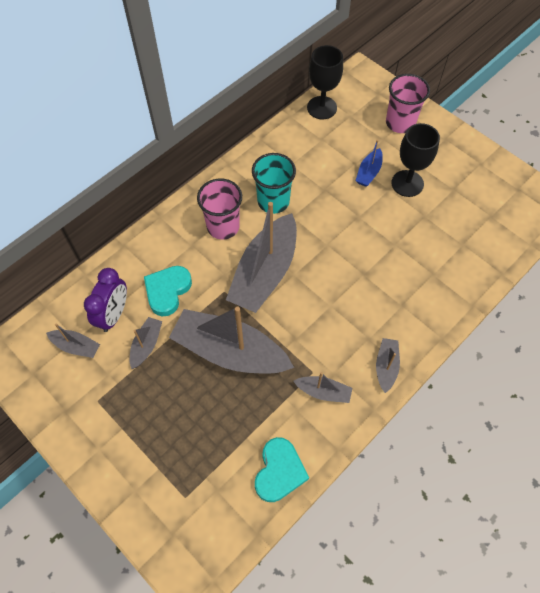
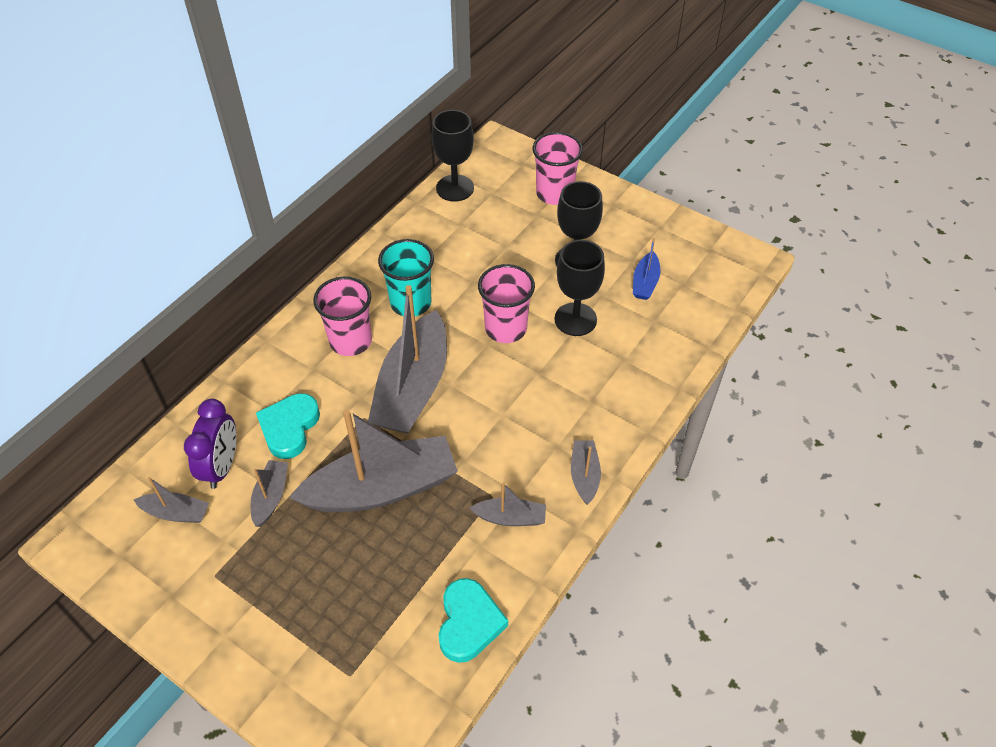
camera: 10 degrees left, 10 degrees down
grey boat [169,306,294,373] -> grey boat turned 150 degrees clockwise [289,409,458,512]
blue boat [356,139,383,187] -> blue boat moved to [633,238,661,300]
none -> pink cup [478,264,535,343]
none -> black goblet [554,240,605,336]

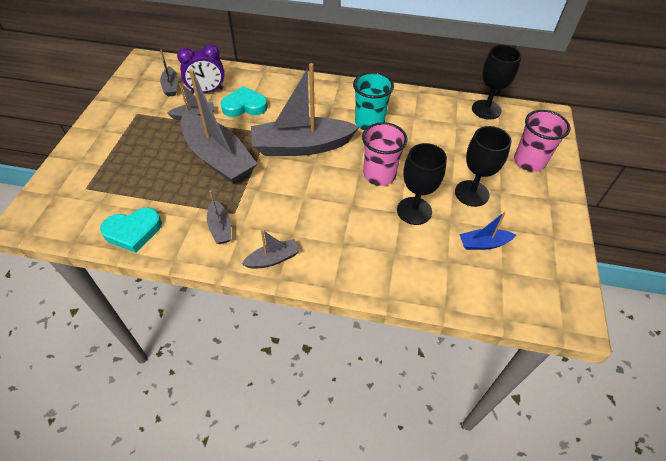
camera: 65 degrees right, 0 degrees up
pink cup [313,276,372,356] -> none

